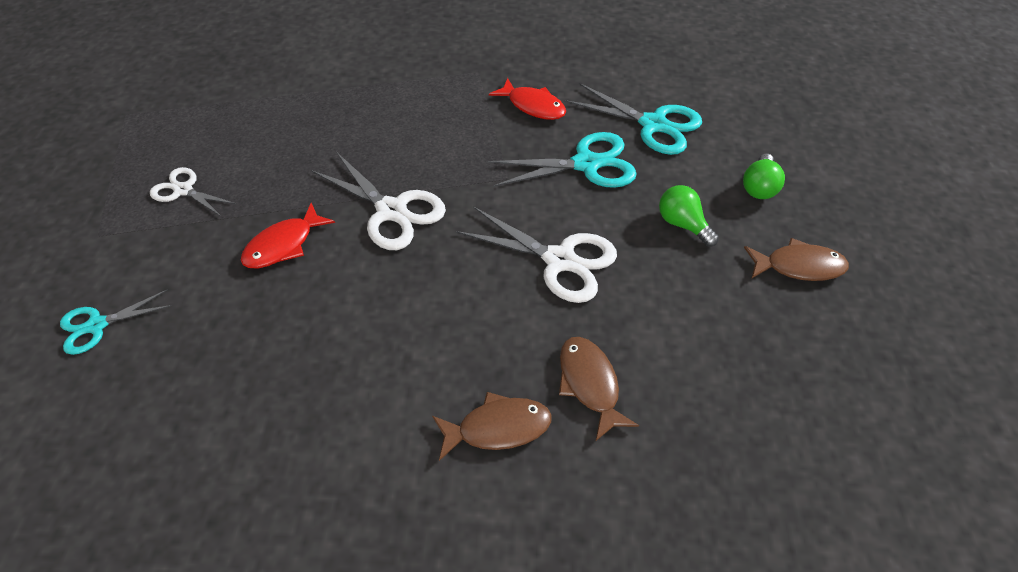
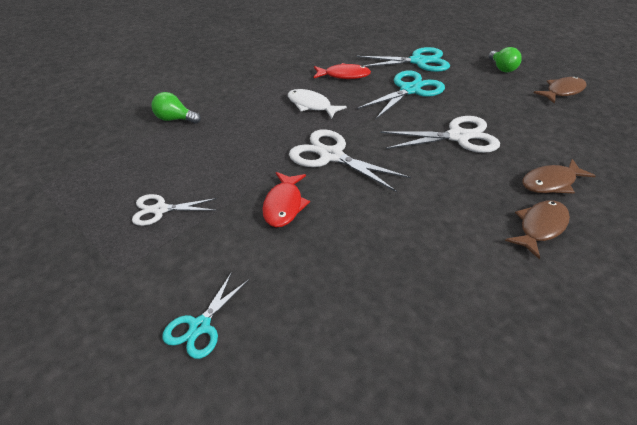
camera: 35 degrees left, 10 degrees down
white scissors [311,153,446,250] -> white scissors turned 150 degrees counterclockwise [289,129,411,192]
brown fish [559,337,639,442] -> brown fish turned 60 degrees counterclockwise [522,159,596,193]
green light bulb [659,185,719,247] -> green light bulb moved to [151,92,201,124]
none -> white fish [288,89,347,119]

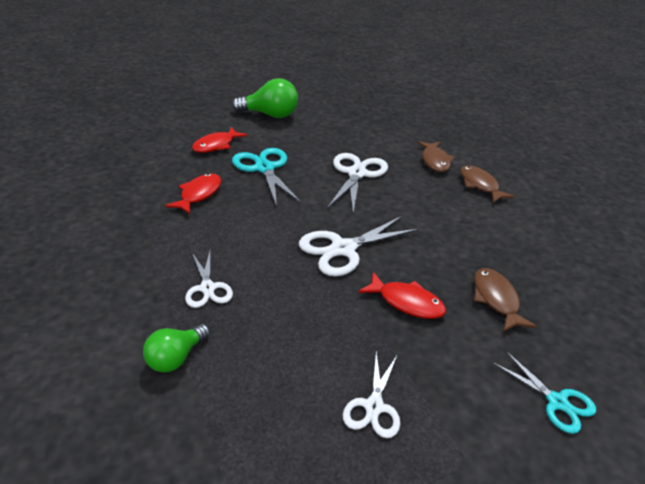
camera: 70 degrees left, 5 degrees down
white fish [288,89,347,119] -> none
turquoise scissors [357,47,450,72] -> red fish [192,127,247,153]
green light bulb [489,47,522,72] -> green light bulb [232,78,298,118], size x1.66
brown fish [534,76,587,103] -> brown fish moved to [474,268,537,332]
none -> white scissors [185,252,233,308]

